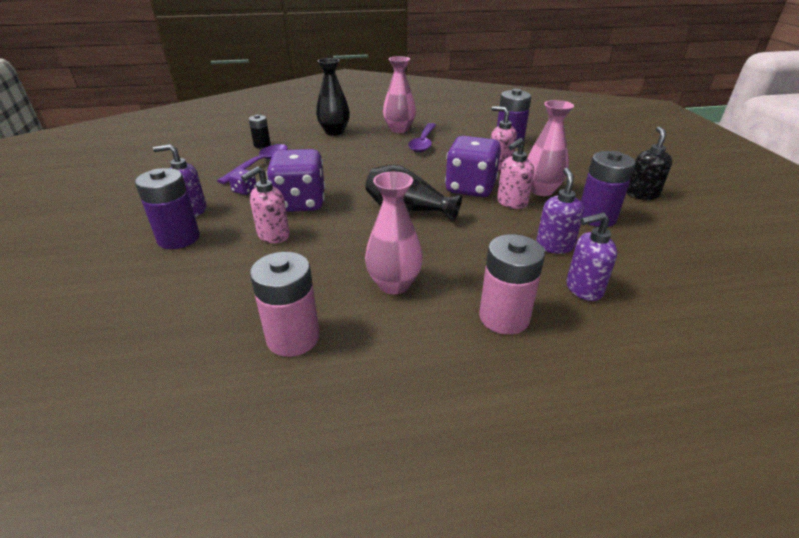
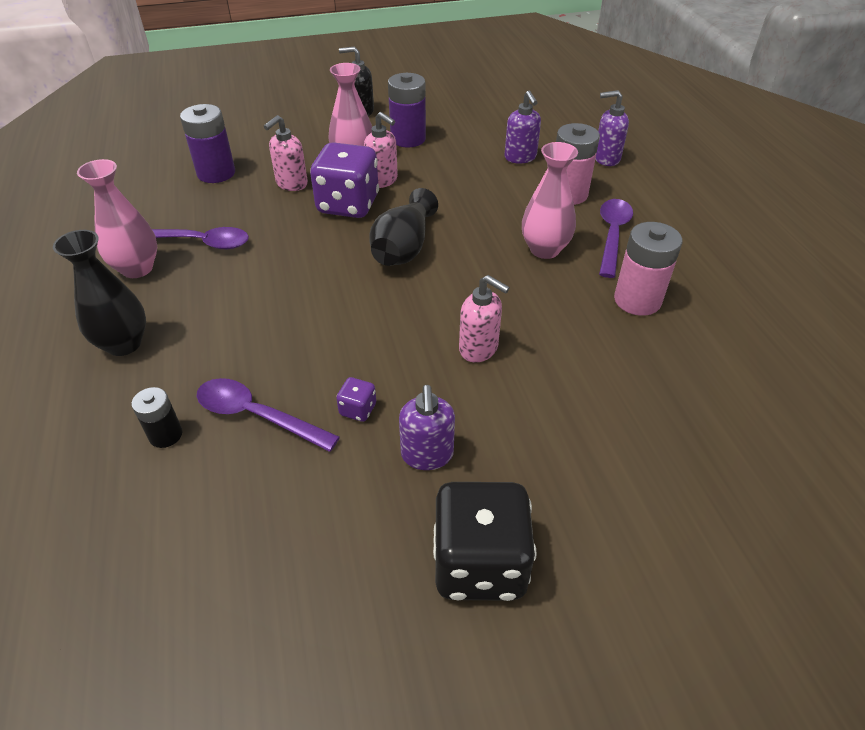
camera: 95 degrees left, 10 degrees up
purple battery [135,168,200,249] -> none
purple dice [266,149,325,212] -> none
purple soap dispenser [536,168,584,254] -> purple soap dispenser moved to [595,90,629,166]
none -> black dice [433,482,536,601]
none -> purple spoon [599,199,633,278]

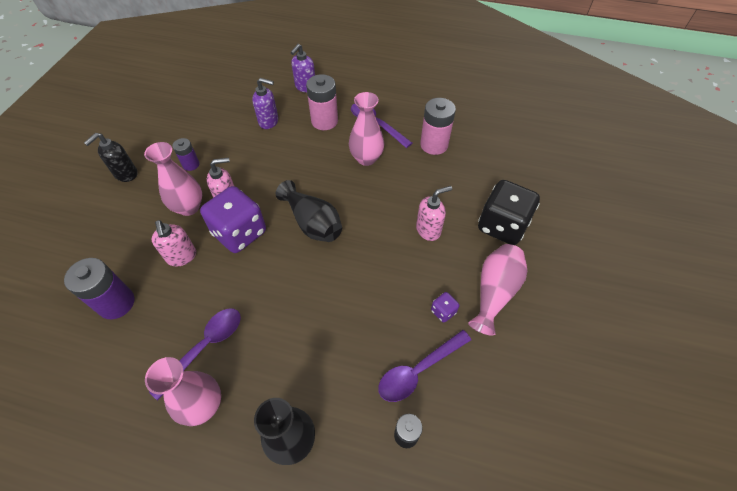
camera: 60 degrees left, 10 degrees up
purple battery [388,73,426,147] -> purple battery [172,138,200,171], size x0.58
purple soap dispenser [399,385,455,470] -> pink vase [468,244,527,336]
black dice [433,482,536,601] -> black dice moved to [478,180,540,245]

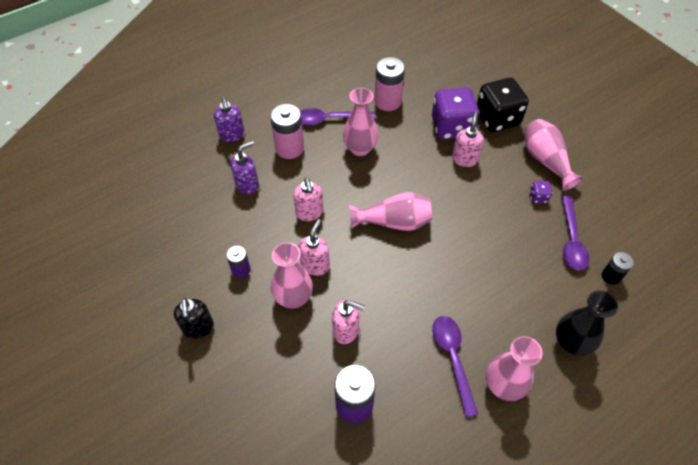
camera: 50 degrees left, 0 degrees up
purple dice [200,186,266,253] -> purple dice moved to [432,87,479,140]
black vase [276,180,342,242] -> pink vase [350,192,432,231]
none -> pink soap dispenser [293,177,323,221]

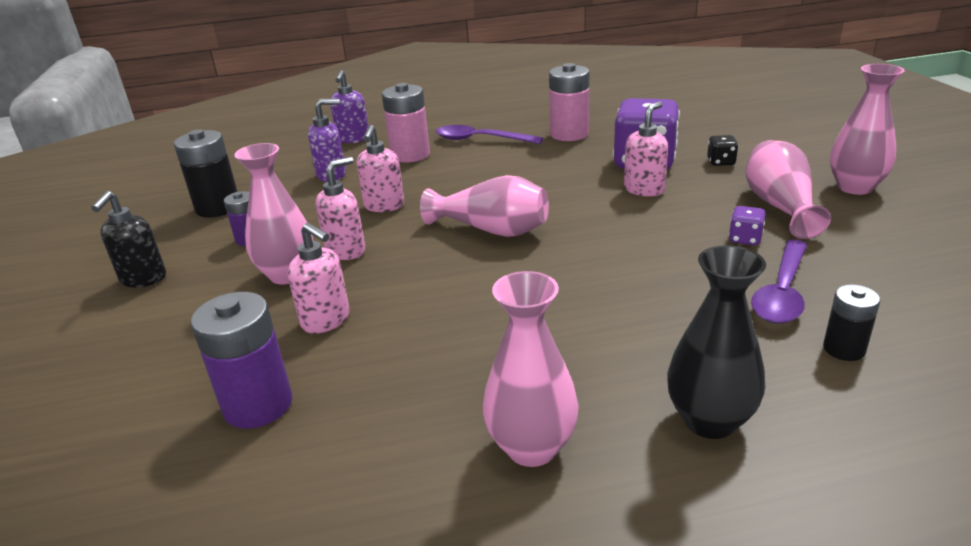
camera: 25 degrees right, 25 degrees down
pink vase [343,88,378,156] -> pink vase moved to [830,64,905,195]
purple spoon [432,316,478,417] -> none
black dice [477,78,529,132] -> black dice [707,135,738,166], size x0.42
none -> black battery [174,129,238,218]

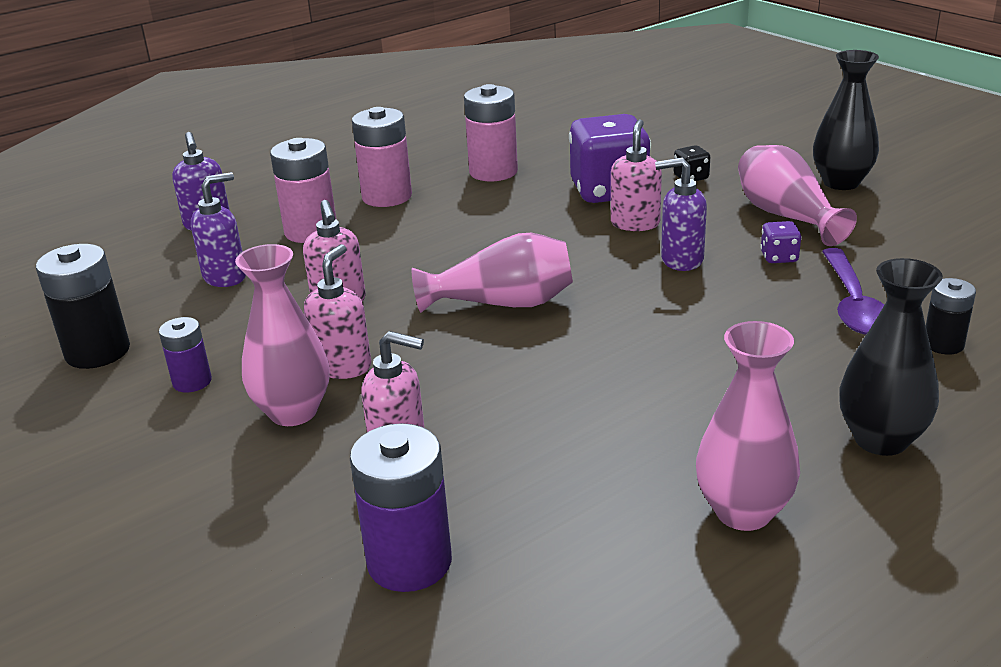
camera: 25 degrees left, 0 degrees up
black soap dispenser [91,191,166,288] -> none
purple spoon [436,125,543,144] -> pink battery [352,107,412,207]
pink vase [830,64,905,195] -> black vase [813,50,879,190]
none -> purple soap dispenser [655,157,707,271]

